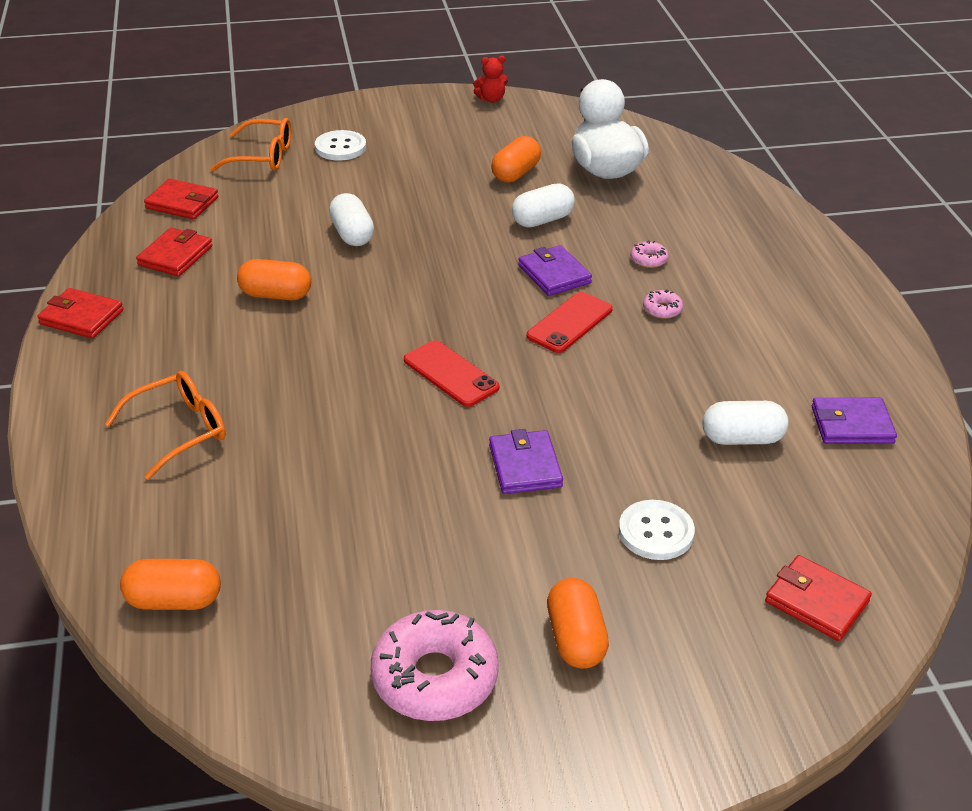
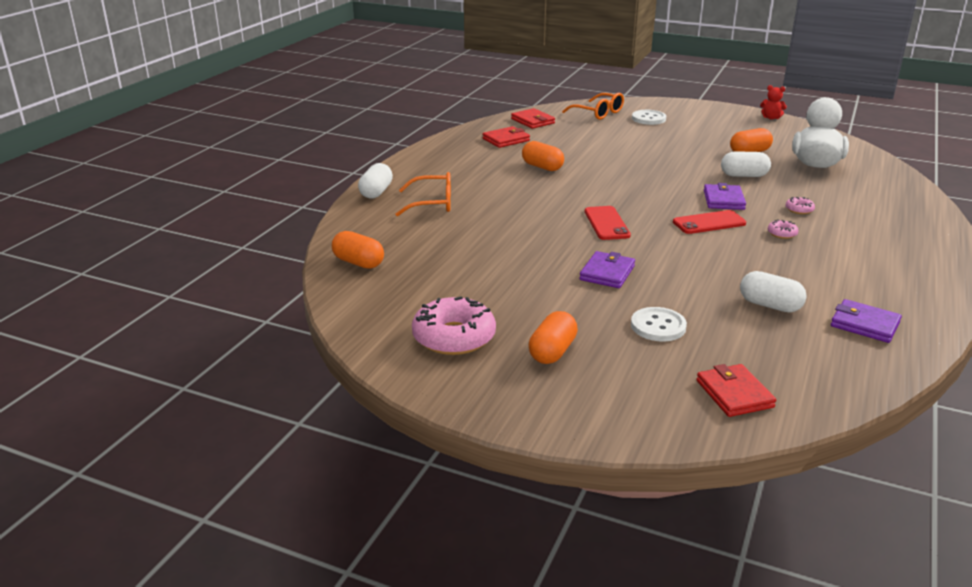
camera: 35 degrees right, 10 degrees down
red wallet [37,288,123,339] -> none
white capsule [329,193,374,246] -> white capsule moved to [358,163,393,199]

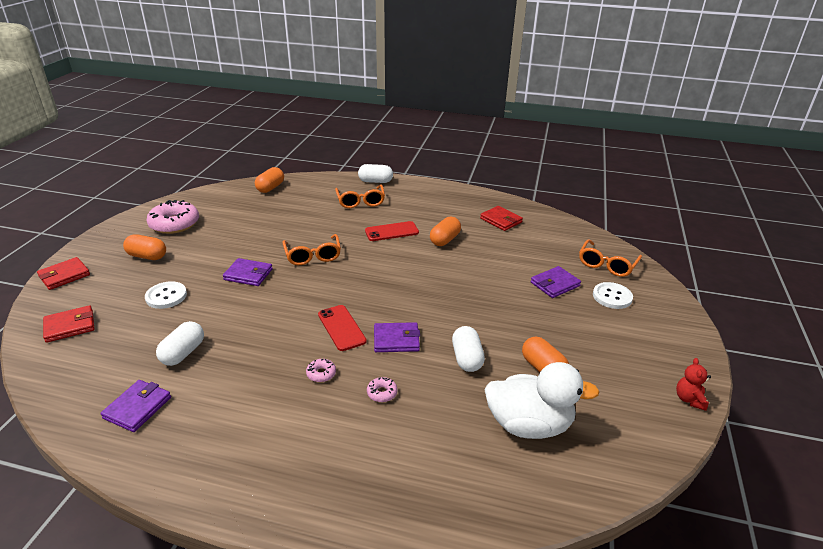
camera: 80 degrees right, 5 degrees up
red wallet [511,108,555,129] -> red wallet moved to [37,257,90,290]
red phone [585,206,631,240] -> red phone moved to [365,221,419,241]
none -> orange glasses [282,234,341,265]
none -> purple wallet [531,266,581,298]

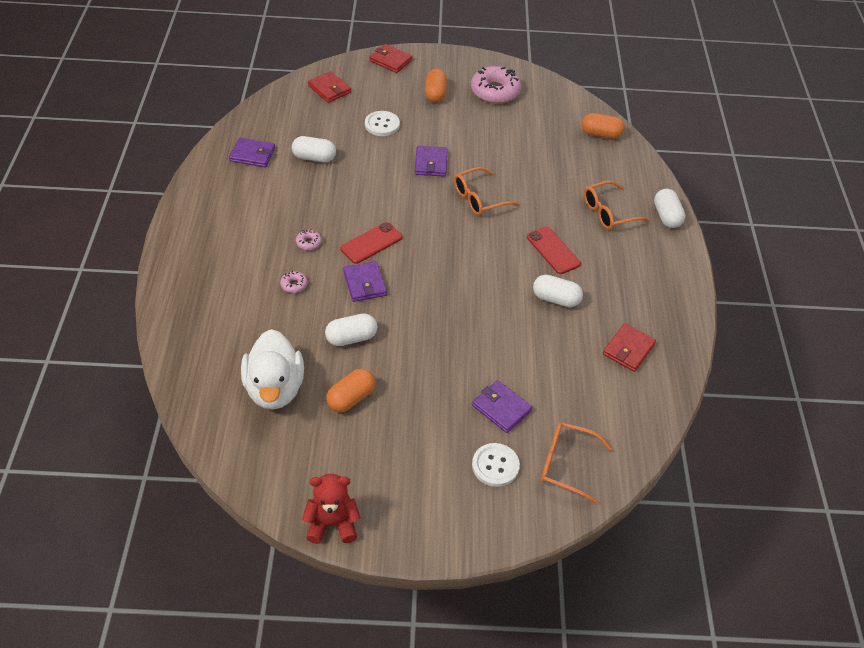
camera: 75 degrees right, 15 degrees up
orange capsule [430,217,461,246] -> white capsule [533,275,583,307]
red teddy bear [676,358,711,411] -> red teddy bear [302,473,361,544], size x1.54

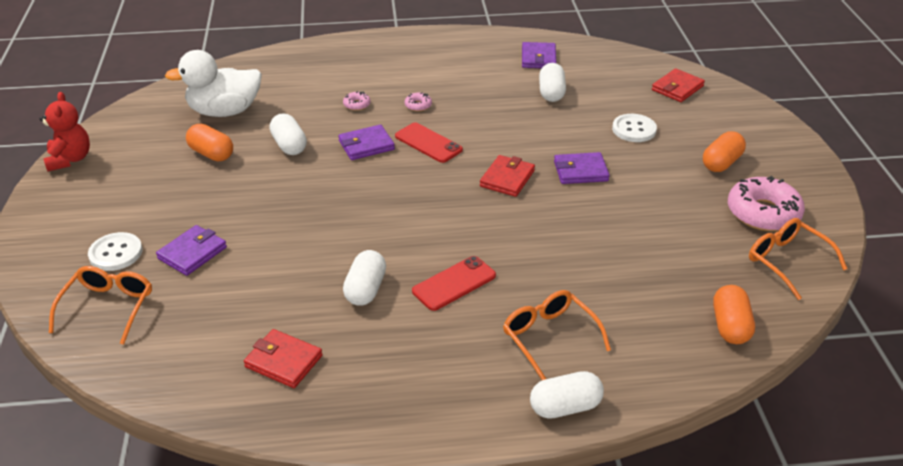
camera: 85 degrees right, 10 degrees down
red wallet [369,44,413,73] -> red wallet moved to [480,155,535,197]
orange capsule [425,68,447,103] -> orange capsule turned 45 degrees counterclockwise [703,131,746,172]
orange glasses [454,167,520,216] -> orange glasses moved to [749,218,847,300]

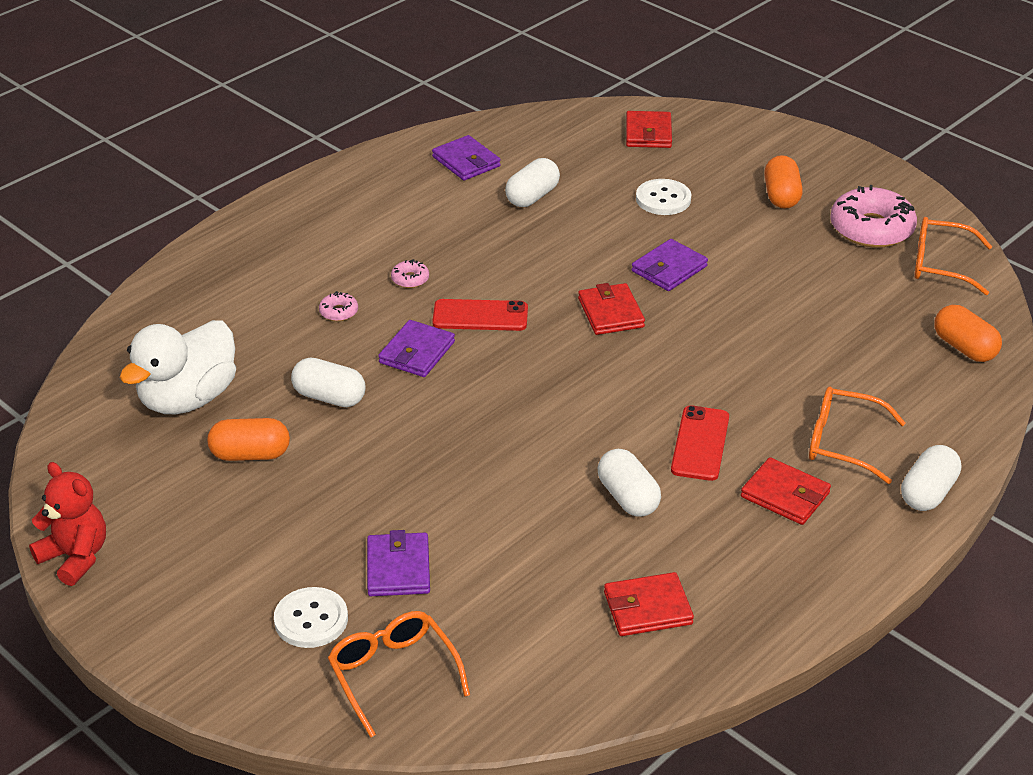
camera: 40 degrees left, 0 degrees up
white capsule [539,63,566,102] -> white capsule turned 75 degrees clockwise [505,158,560,207]
none -> red wallet [741,457,831,525]

